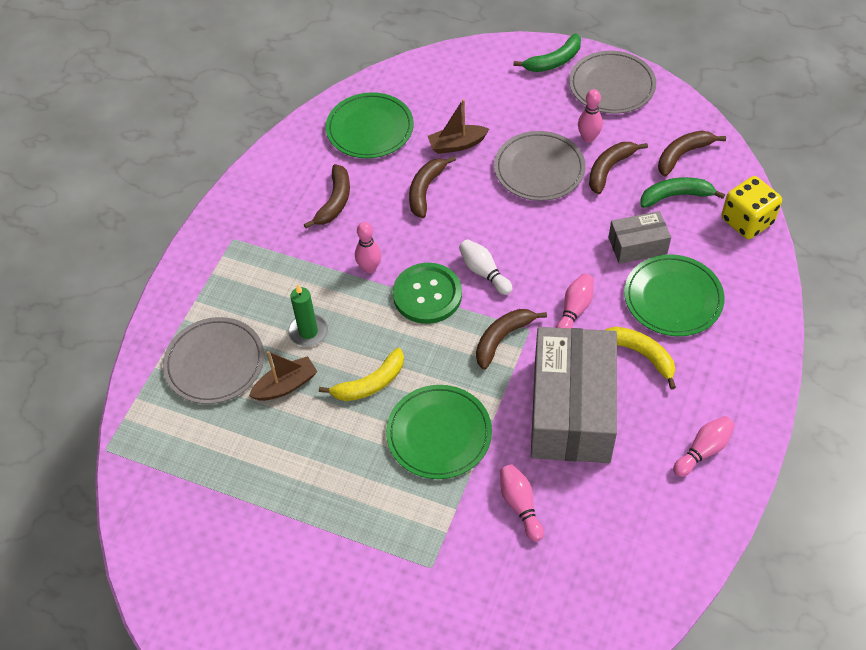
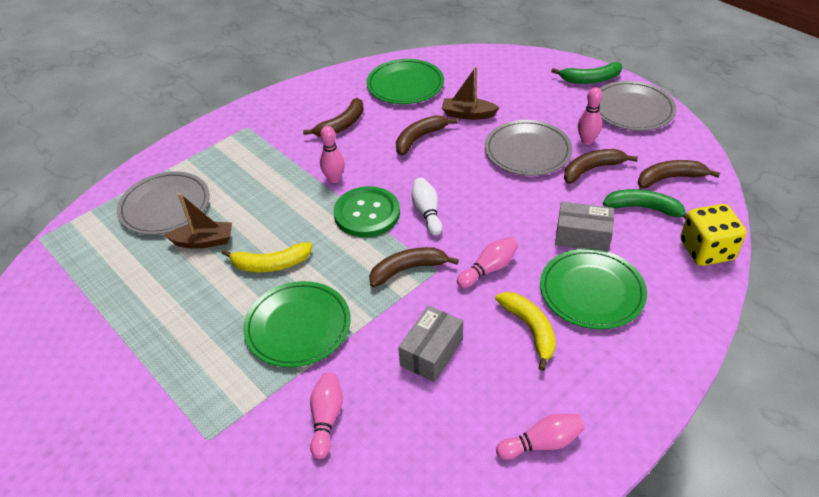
camera: 25 degrees right, 10 degrees down
green candle [288,285,328,347] -> none
grey box [531,327,617,463] -> grey box [398,306,463,382], size x0.49

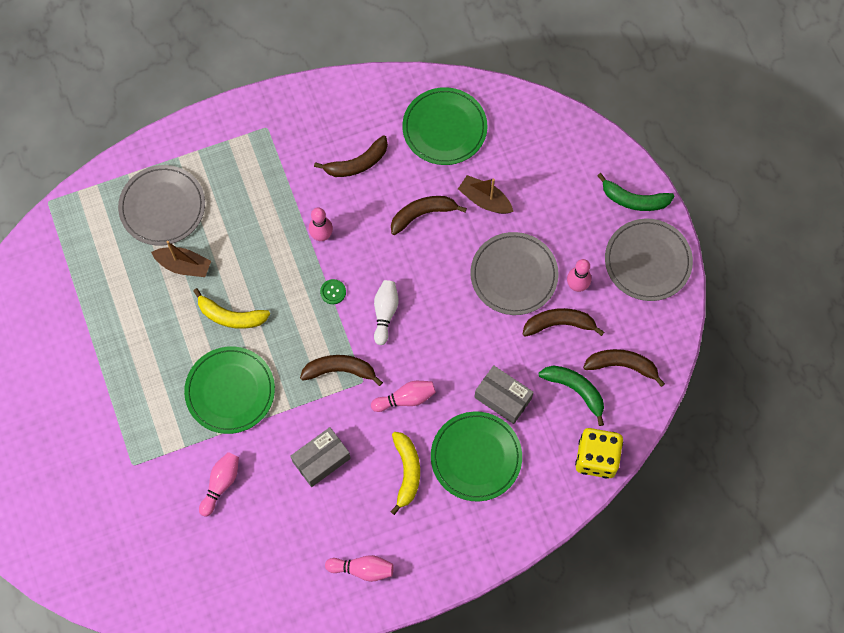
camera: 20 degrees right, 25 degrees up
green button [334,186,400,237] -> green button [320,279,346,304], size x0.41

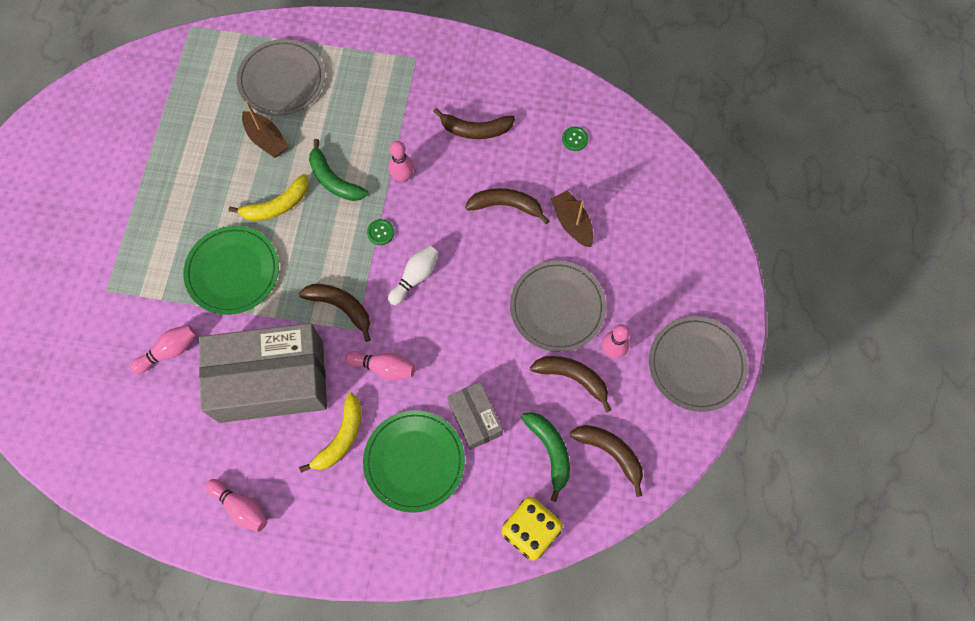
camera: 30 degrees right, 0 degrees up
yellow banana [193,288,270,329] -> yellow banana turned 75 degrees counterclockwise [229,174,309,221]
grey box [291,427,351,487] -> grey box [199,323,327,423], size x2.06
green plate [402,87,487,165] -> green button [562,127,588,151]
green banana [597,173,674,211] -> green banana moved to [309,139,368,201]

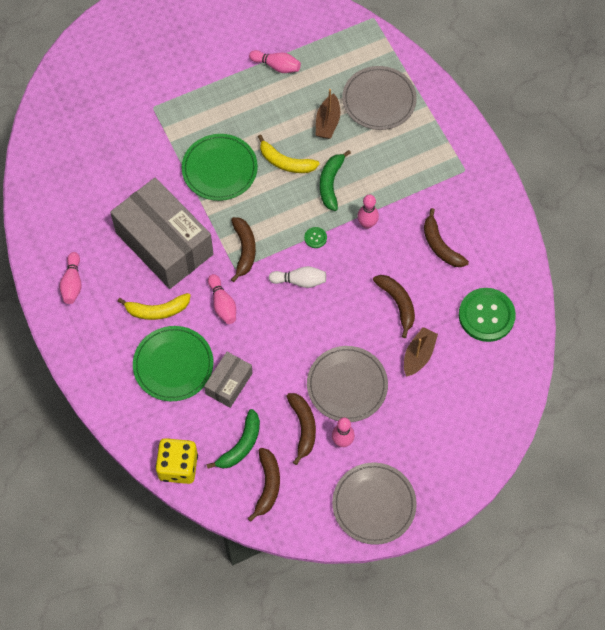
camera: 55 degrees right, 5 degrees down
pink bowling pin [130,325,196,374] -> pink bowling pin moved to [249,50,301,73]
green button [562,127,588,151] -> green button [459,288,516,342], size x2.42

